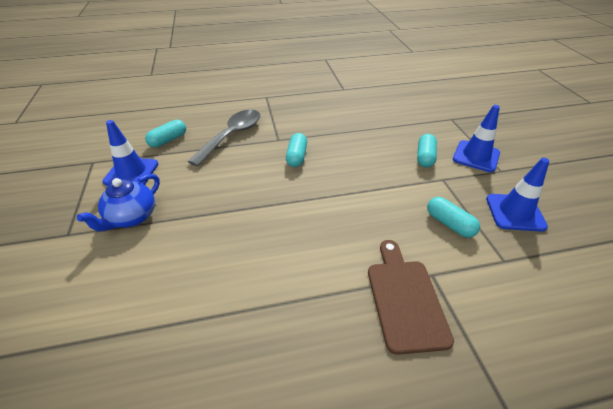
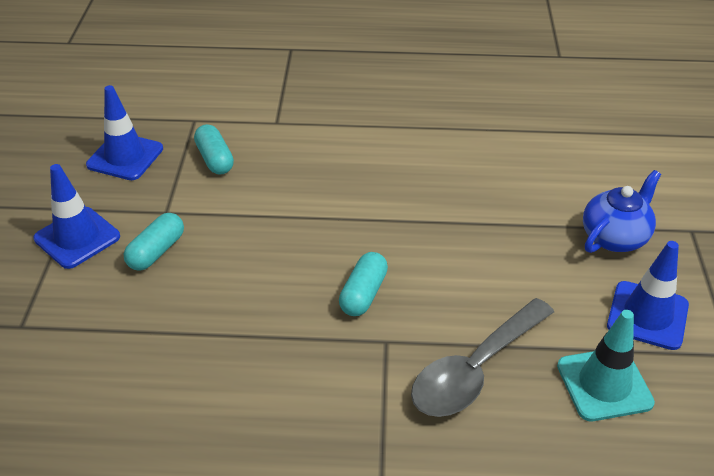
camera: 165 degrees left, 0 degrees up
turquoise capsule [145,119,186,148] -> turquoise traffic cone [557,310,655,421]
brown cutting board [368,240,454,355] -> none

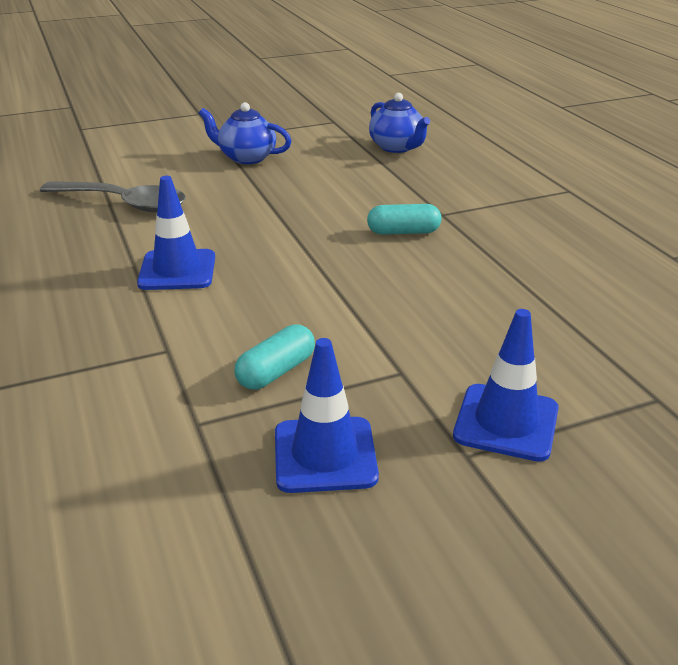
camera: 115 degrees left, 10 degrees down
turquoise capsule [124,213,184,270] -> none
grey spoon [411,298,554,417] -> grey spoon moved to [40,181,186,212]
turquoise traffic cone [557,310,655,421] -> blue teapot [369,93,430,153]
blue traffic cone [607,241,689,350] -> blue traffic cone moved to [137,176,215,290]

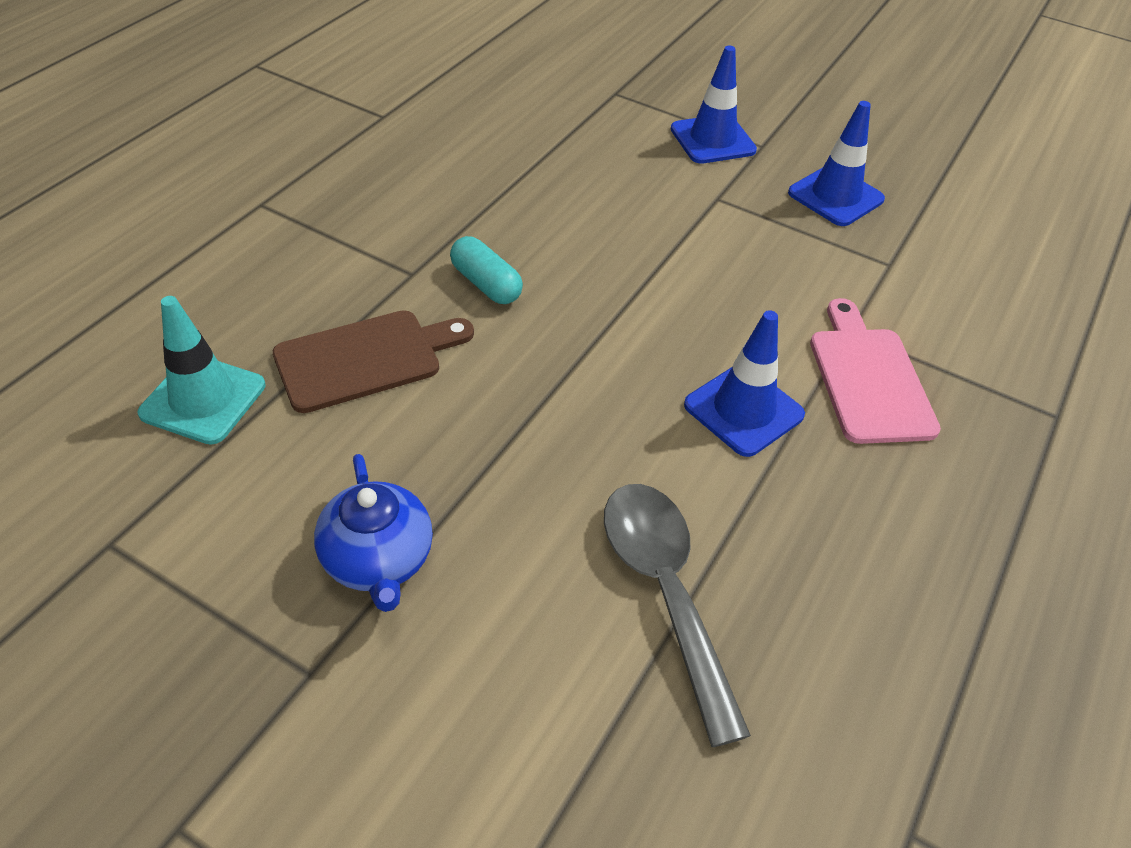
camera: 130 degrees left, 15 degrees up
turquoise capsule [234,324,315,390] -> none
blue teapot [369,93,430,153] -> turquoise traffic cone [137,296,265,445]
none -> brown cutting board [273,310,474,413]
none -> pink cutting board [810,298,941,444]

